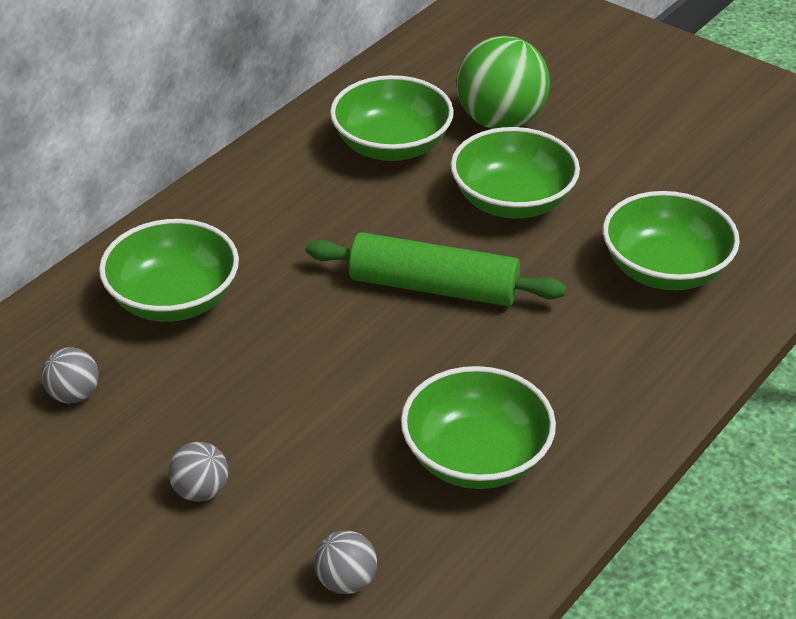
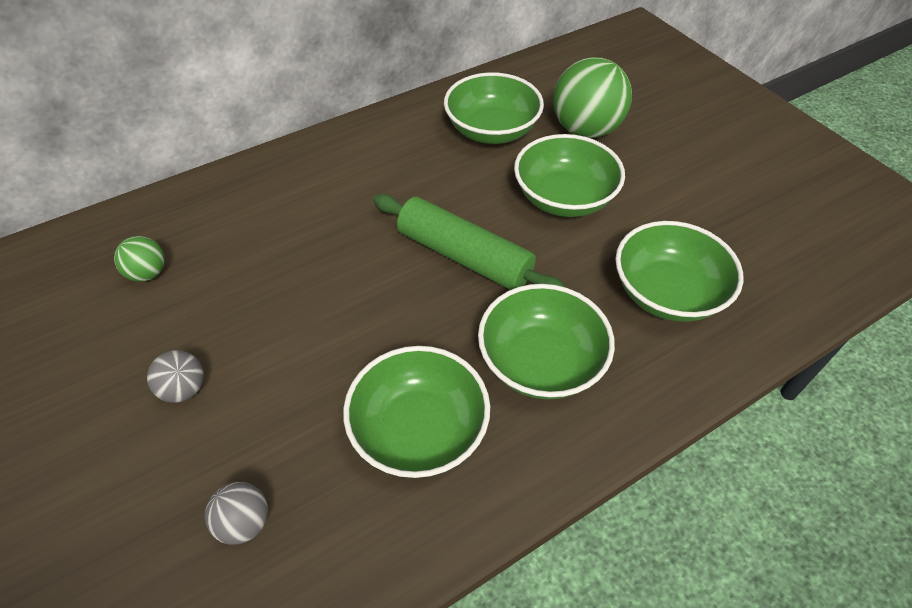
camera: 20 degrees right, 10 degrees up
grey ball [41,347,99,404] -> green ball [114,236,165,282]
green bowl [99,219,239,322] -> green bowl moved to [478,284,615,400]

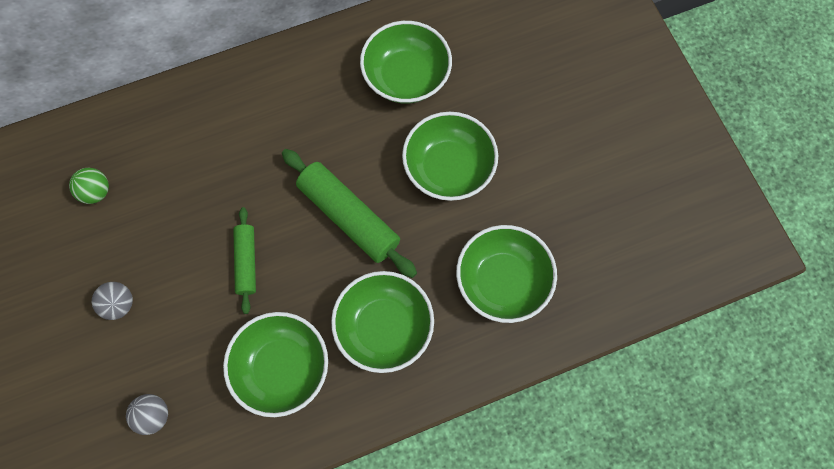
camera: 10 degrees right, 20 degrees up
green ball [553,57,632,138] -> none
none -> green rolling pin [233,207,256,314]

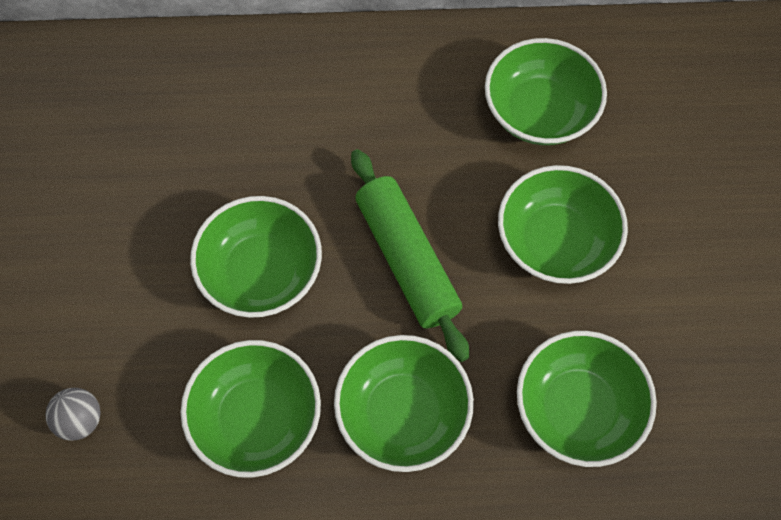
camera: 20 degrees right, 5 degrees down
green ball [69,168,109,204] -> none
grey ball [92,282,133,320] -> none
green rolling pin [233,207,256,314] -> green bowl [190,196,322,318]

